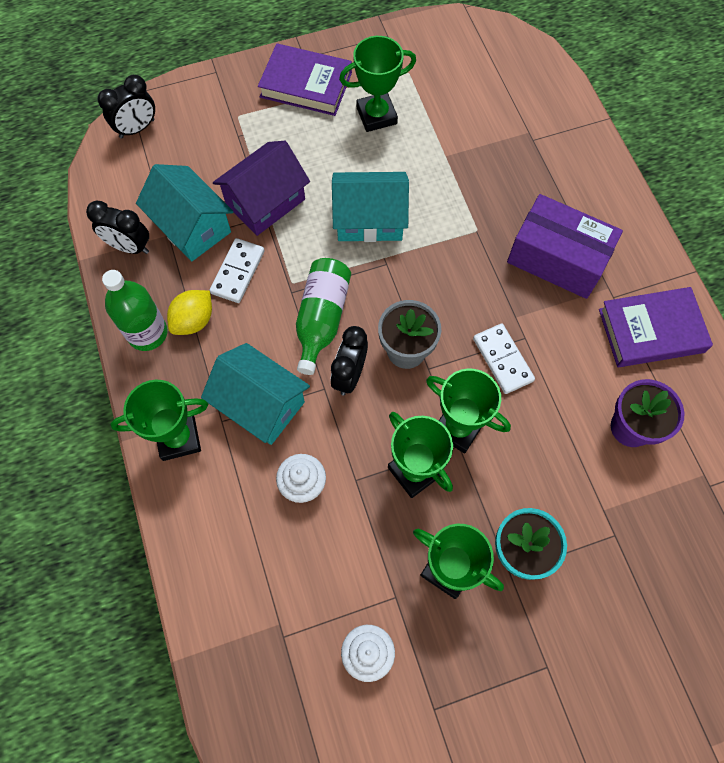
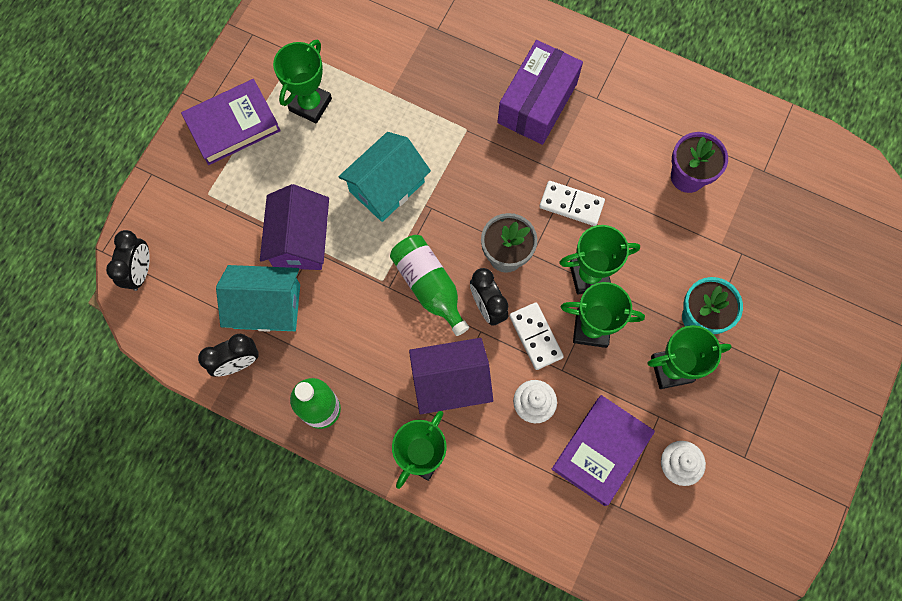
camera: 45 degrees left, 5 degrees up
yellow lemon [167,290,212,335] -> none
turquoise house [201,343,310,445] -> purple house [409,338,493,414]
white domino [209,238,265,303] -> white domino moved to [509,302,564,370]
purple box [507,194,623,299] -> purple box turned 45 degrees counterclockwise [497,40,583,145]
purple book [599,287,713,367] -> purple book moved to [552,395,655,506]

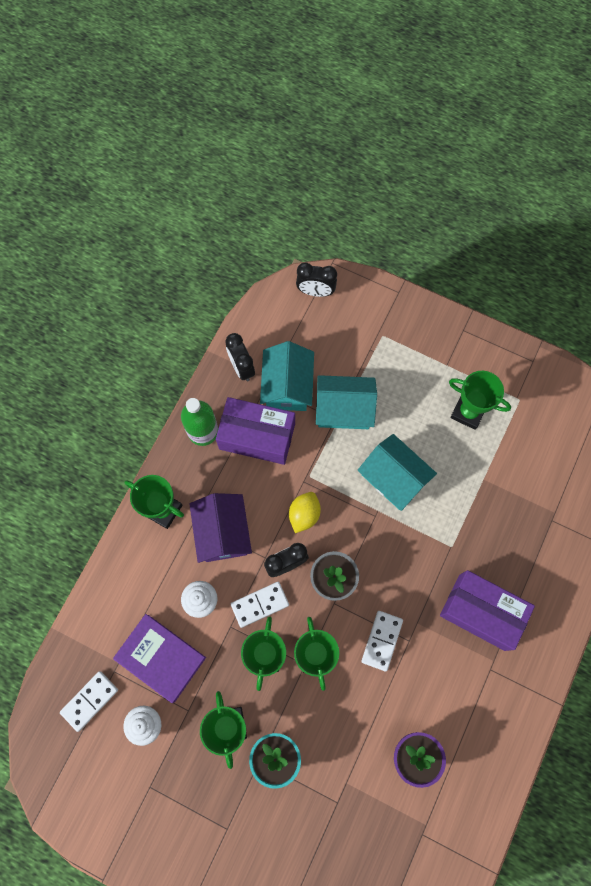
camera: 90 degrees right, 0 degrees up
purple book [181,79,281,165] -> none
purple house [260,184,329,270] -> turquoise house [316,375,377,429]
green bottle [390,235,469,336] -> yellow lemon [289,492,321,533]
none -> white domino [60,671,118,732]
none -> purple box [216,397,295,465]

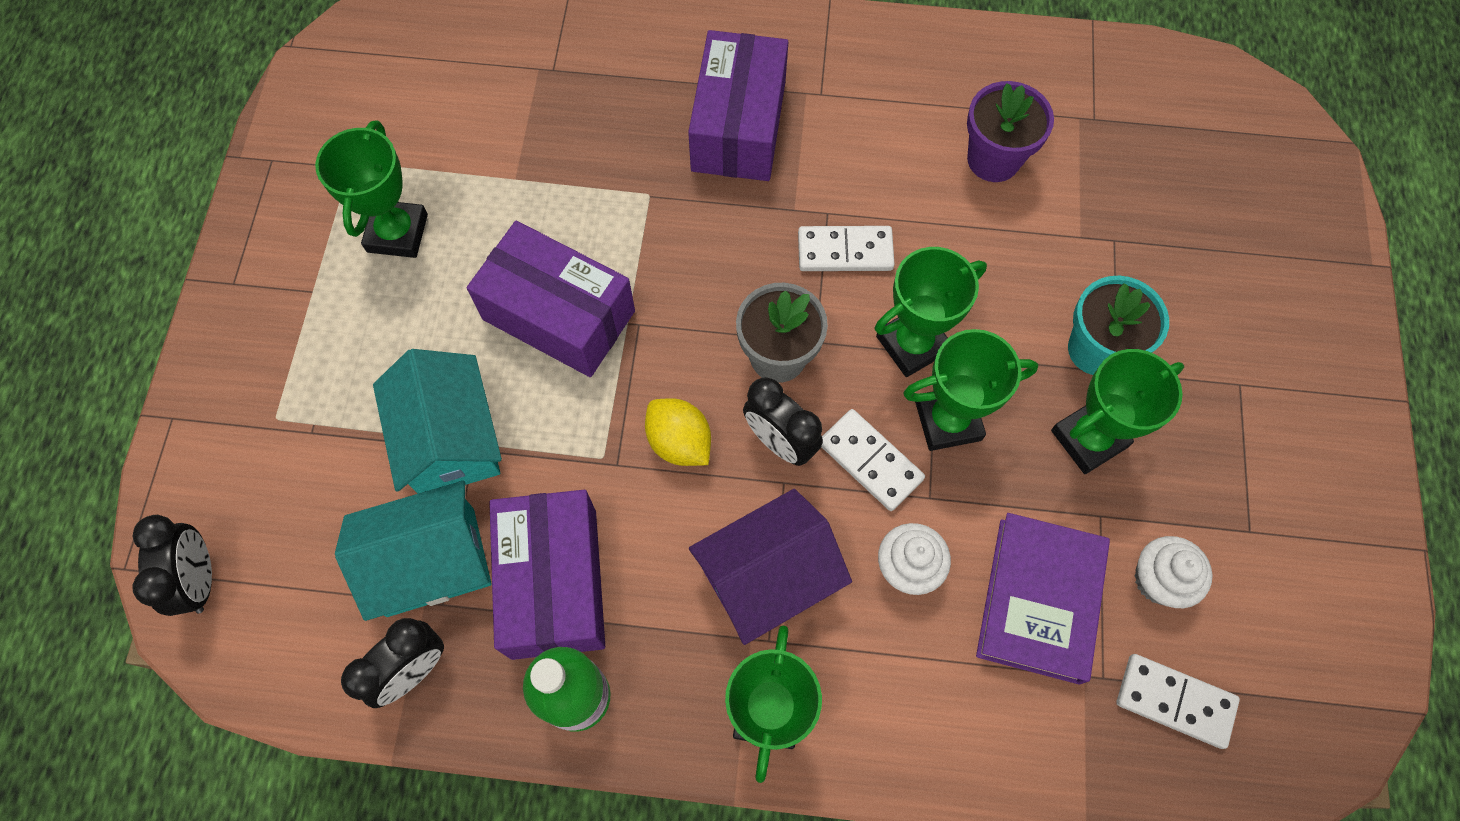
camera: 110 degrees left, 5 degrees down
yellow lemon [289,492,321,533] -> yellow lemon turned 45 degrees clockwise [645,398,711,466]
turquoise house [358,434,437,511] -> purple box [467,221,635,377]

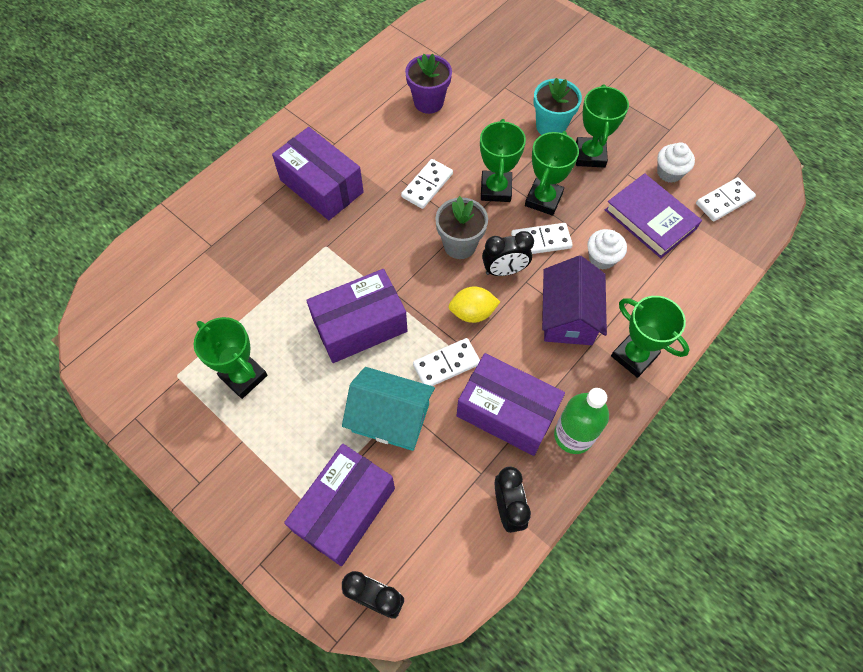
camera: 55 degrees left, 5 degrees down
turquoise house [335,481,492,621] -> none
none -> purple box [284,444,395,566]
none -> white domino [413,338,480,386]

